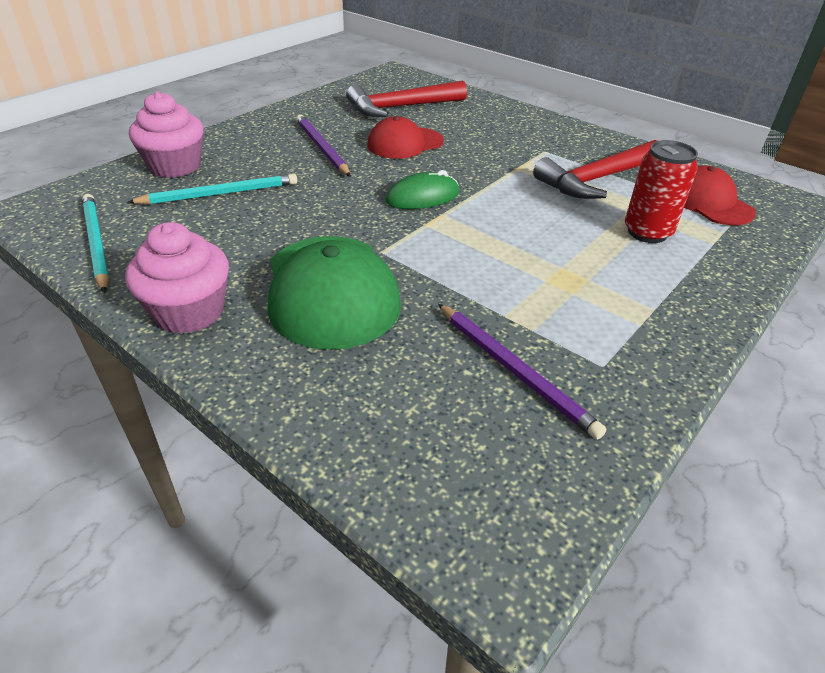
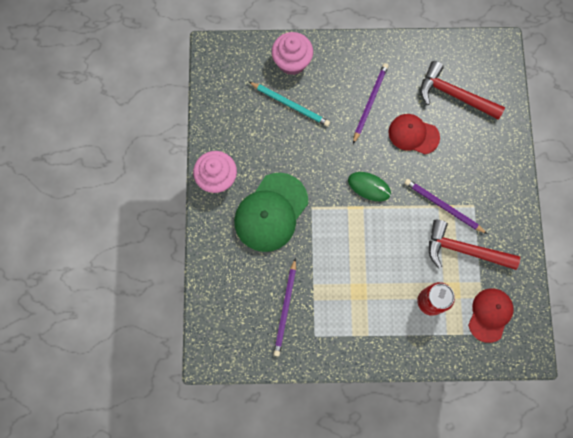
camera: 50 degrees right, 35 degrees up
turquoise pencil [82,194,109,293] -> none
none -> purple pencil [404,179,487,234]

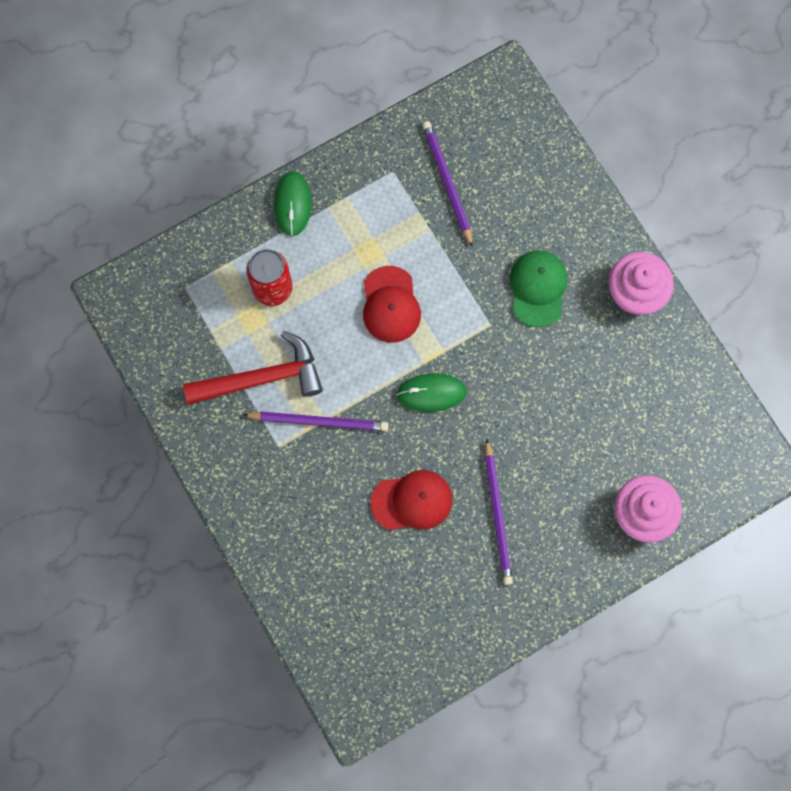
camera: 150 degrees right, 0 degrees up
green cap [234,173,308,252] -> green cap [510,250,568,327], size x0.63
turquoise pencil [249,82,330,127] -> none
red hammer [420,61,505,120] -> none
red cap [468,289,514,343] -> red cap moved to [363,266,421,343]
none -> green mouse [274,171,312,236]

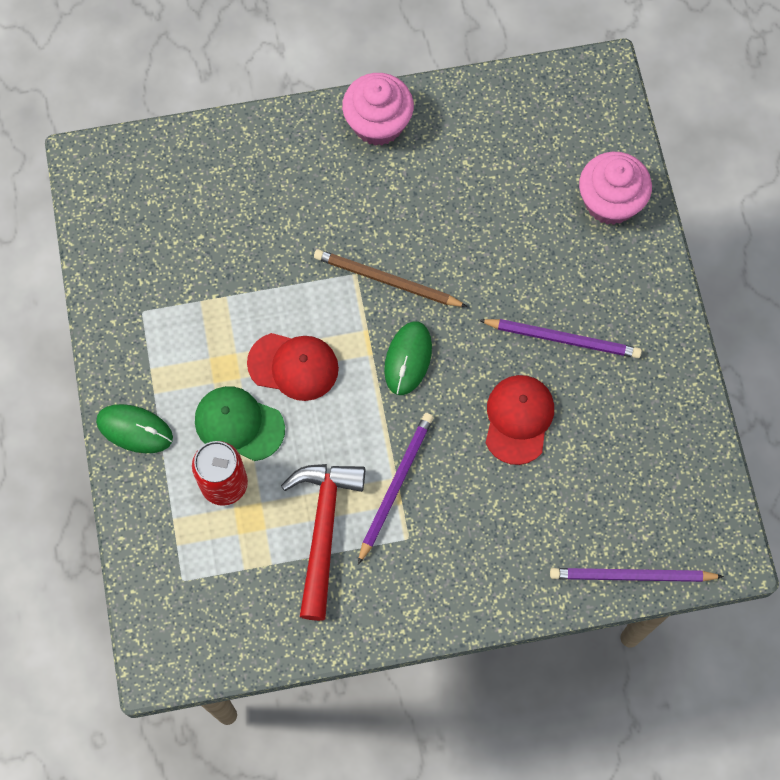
camera: 70 degrees left, 5 degrees down
purple pencil [422,121,473,248] -> purple pencil moved to [550,568,724,582]
green cap [510,250,568,327] -> green cap moved to [195,386,285,461]
none -> brown pencil [314,249,468,307]

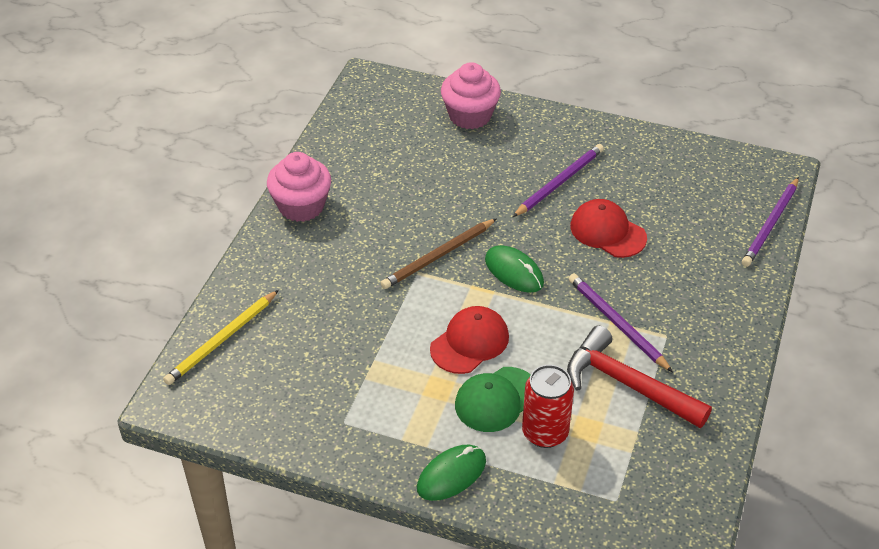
camera: 60 degrees left, 25 degrees down
none -> yellow pencil [163,290,279,385]

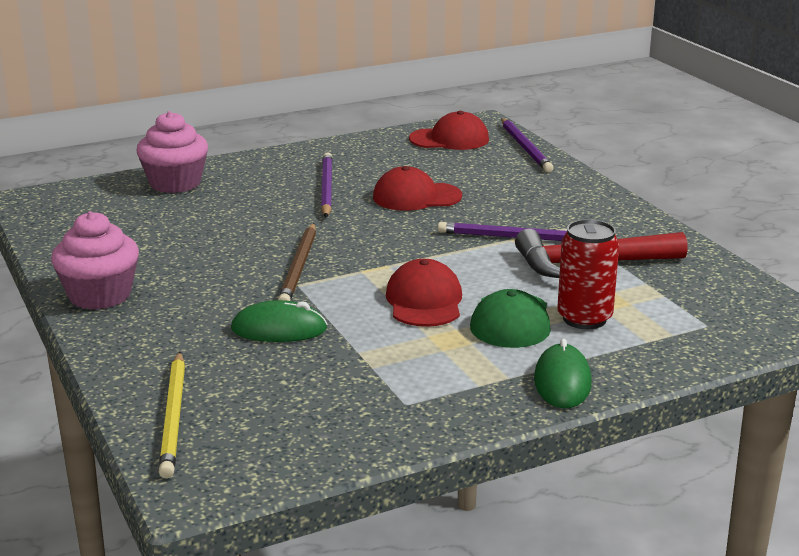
camera: 45 degrees left, 20 degrees down
green mouse [485,245,544,293] -> green mouse moved to [231,300,327,342]
none -> red cap [409,111,489,150]

